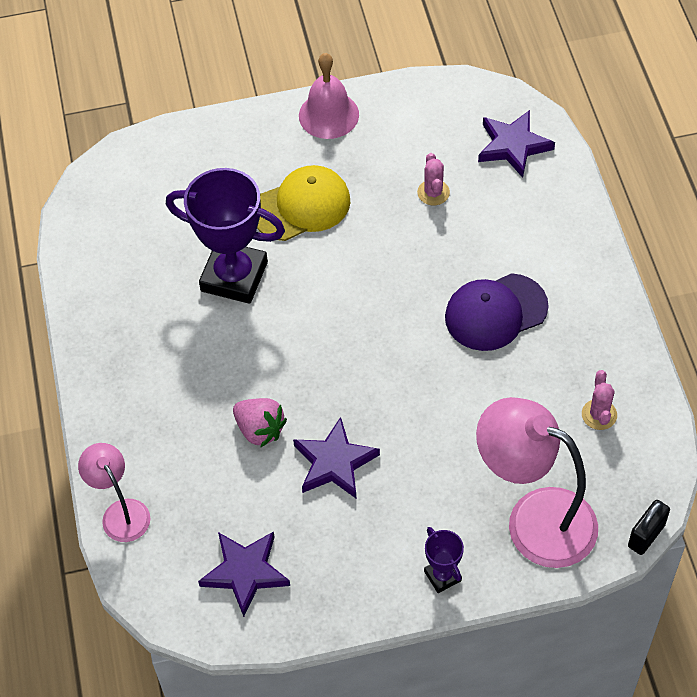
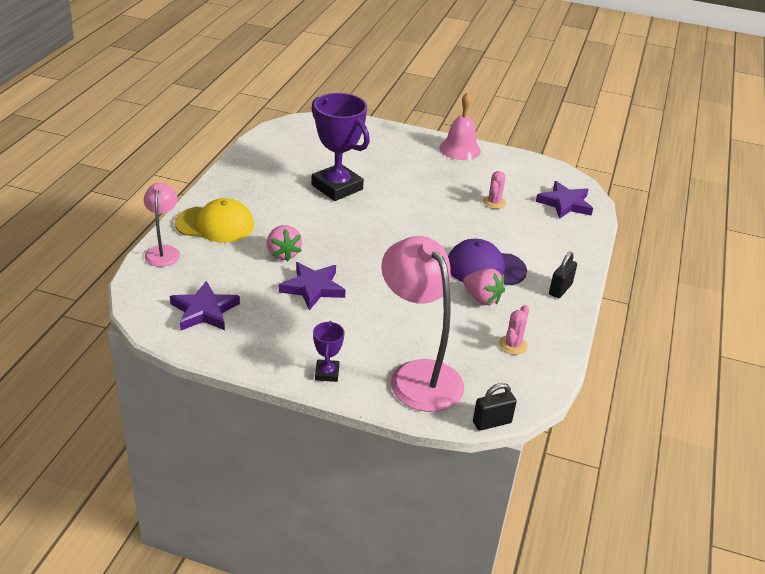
camera: 25 degrees right, 20 degrees down
yellow cap [257,165,350,241] -> yellow cap moved to [175,198,254,243]
none -> pink strawberry [463,269,505,305]
none -> black padlock [549,252,577,298]

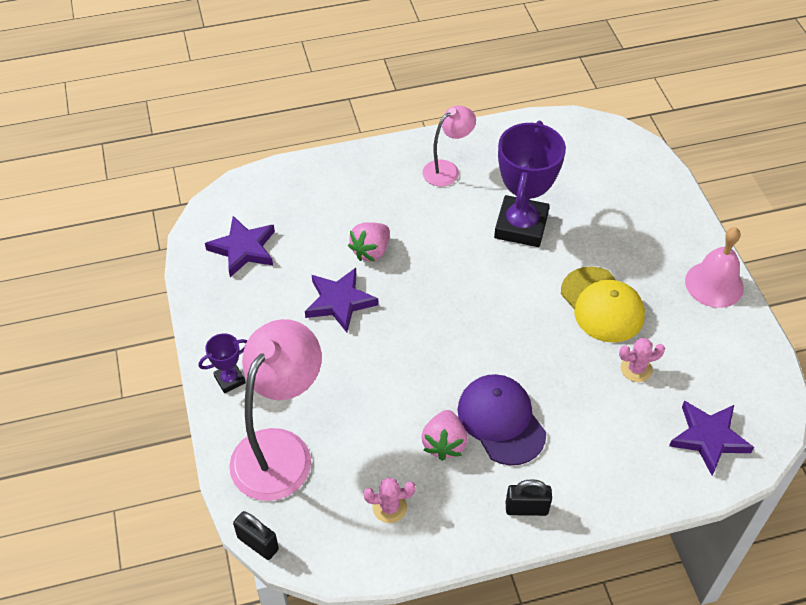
camera: 60 degrees right, 15 degrees up
pink lamp [144,183,180,267] -> pink lamp moved to [423,105,476,186]
yellow cap [175,198,254,243] -> yellow cap moved to [561,266,645,343]

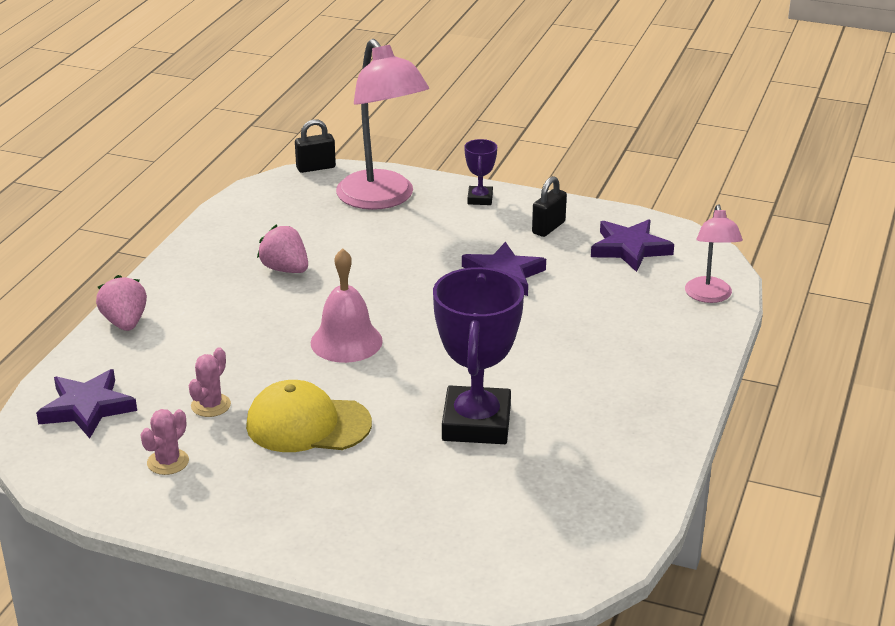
camera: 125 degrees right, 20 degrees down
pink strawberry [348,222,390,261] -> pink strawberry moved to [96,275,147,331]
pink cactus [364,477,415,523] -> pink cactus moved to [140,409,189,475]
pink lamp [423,105,476,186] -> pink lamp moved to [685,204,743,303]
purple cap [457,374,546,465] -> none
purple trophy [494,121,566,247] -> purple trophy turned 45 degrees clockwise [433,267,524,444]
black padlock [506,479,552,516] -> black padlock moved to [532,176,567,237]
pink bell [685,227,744,308] -> pink bell moved to [311,248,383,363]

